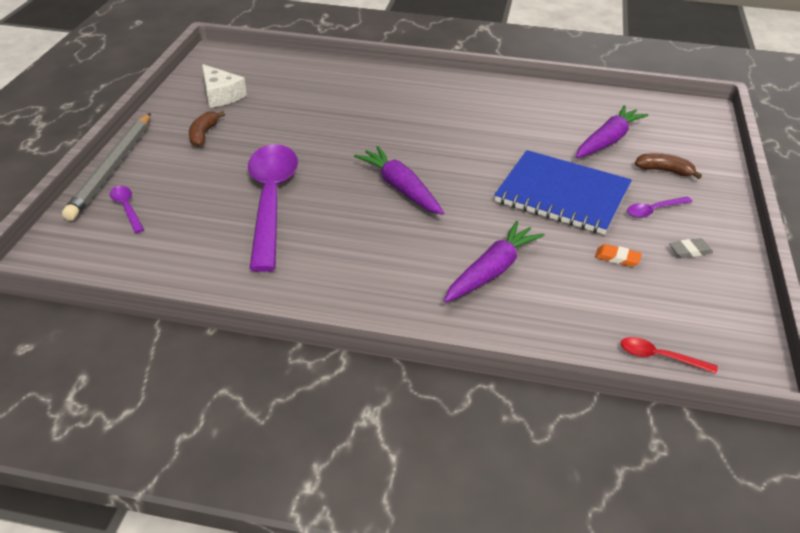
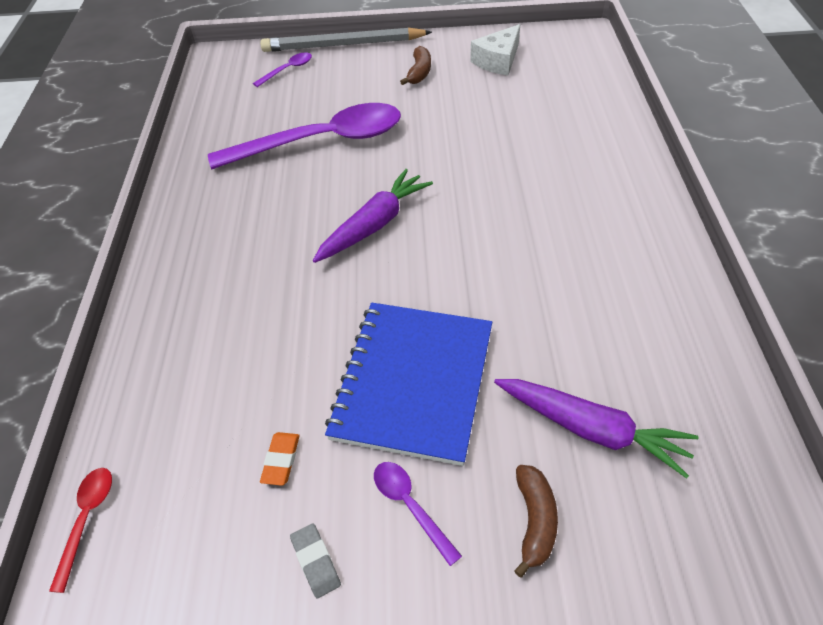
camera: 80 degrees right, 10 degrees up
brown banana [189,111,225,147] -> brown banana turned 105 degrees clockwise [400,46,431,85]
purple carrot [444,221,545,303] -> none

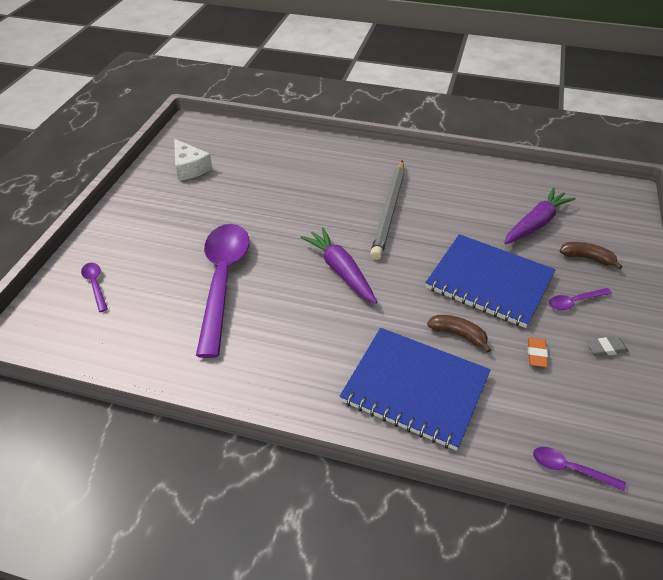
camera: 75 degrees left, 5 degrees down
red spoon [49,468,112,593] -> purple spoon [533,447,626,491]
grey pencil [260,27,432,52] -> grey pencil moved to [370,160,405,260]
orange eraser [260,432,300,486] -> orange eraser turned 75 degrees clockwise [528,338,548,367]
brown banana [400,46,431,85] -> brown banana moved to [427,315,491,353]
none -> blue notebook [340,328,491,451]

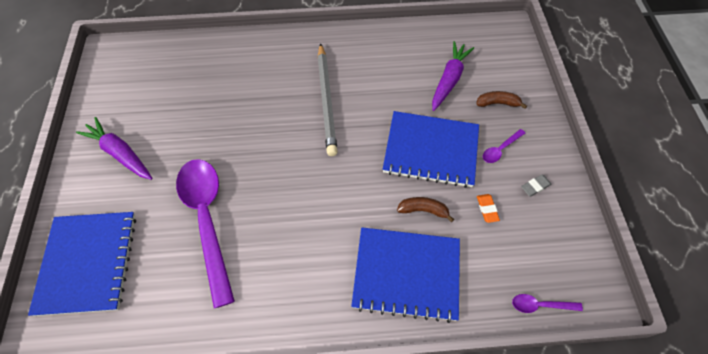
camera: 20 degrees left, 15 degrees up
purple spoon [81,263,108,312] -> blue notebook [28,212,136,316]
white cheese [174,139,213,181] -> none
purple carrot [300,227,377,304] -> purple carrot moved to [76,117,153,180]

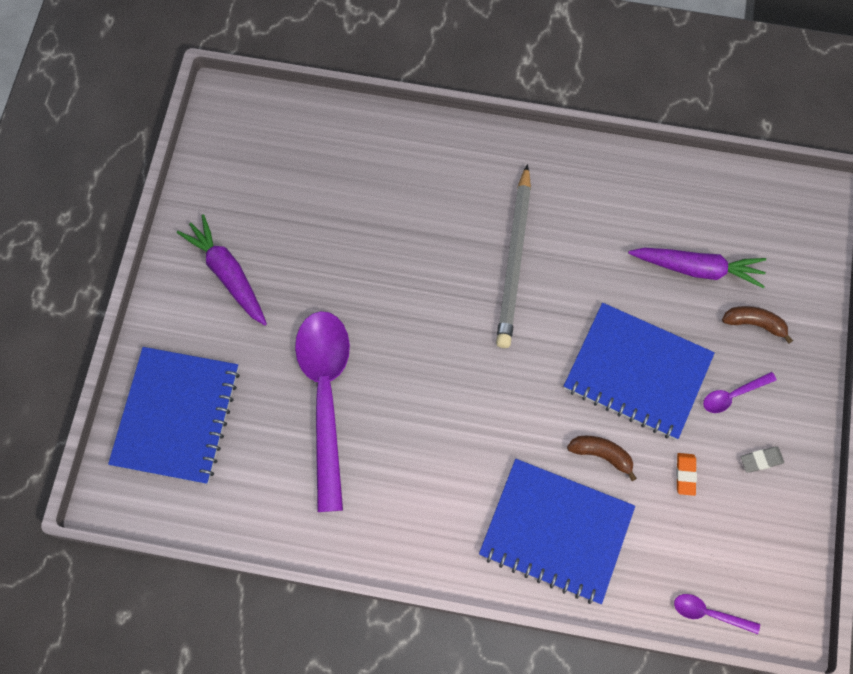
camera: 15 degrees right, 10 degrees up
purple carrot [432,41,474,111] -> purple carrot turned 60 degrees clockwise [628,248,766,288]

